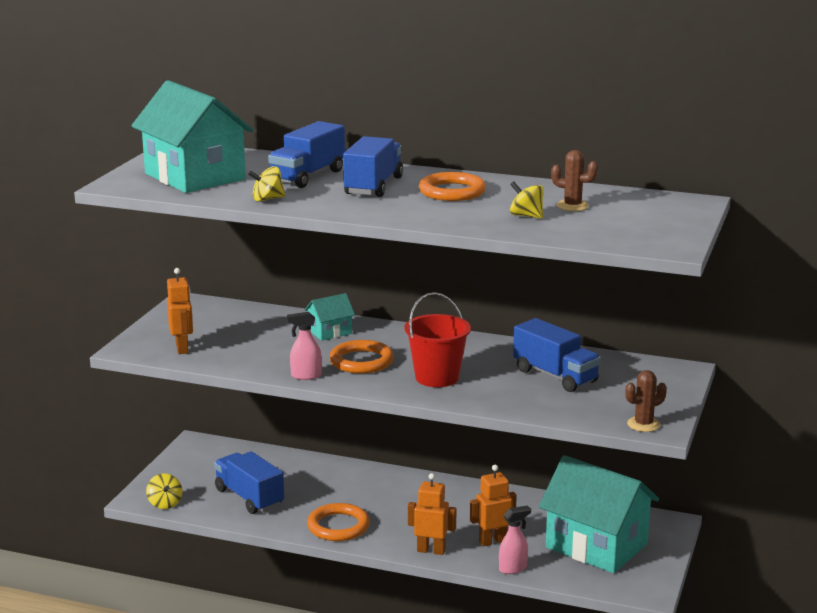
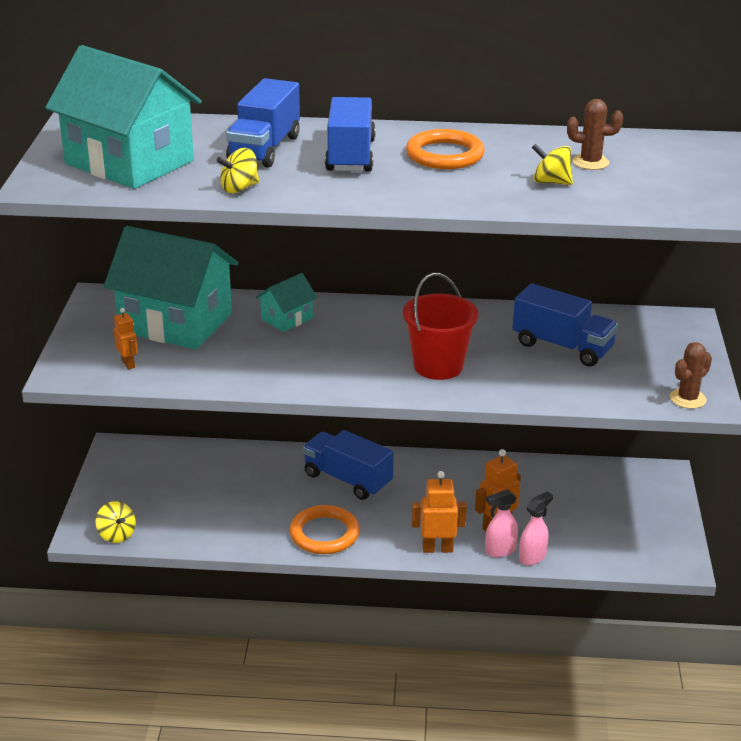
camera: 15 degrees left, 10 degrees up
orange robot [167,268,193,354] -> orange robot [114,308,138,370], size x0.63
blue truck [214,451,284,514] -> blue truck moved to [303,430,394,500]
pink spray bottle [287,312,322,380] -> pink spray bottle moved to [485,489,518,557]
orange ring [329,340,394,374] -> none
turquoise house [539,455,659,573] -> turquoise house moved to [104,226,238,349]

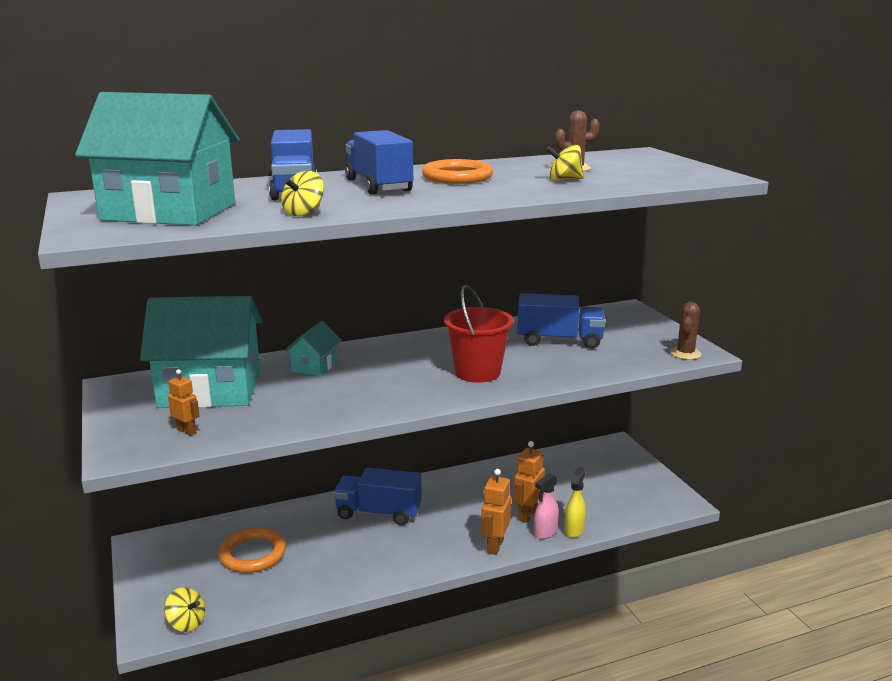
camera: 25 degrees left, 10 degrees down
orange ring [290,505,360,554] -> orange ring moved to [218,527,286,573]
orange robot [412,471,467,553] -> orange robot turned 45 degrees counterclockwise [481,469,511,555]
pink spray bottle [519,491,553,565] -> yellow spray bottle [564,467,586,538]

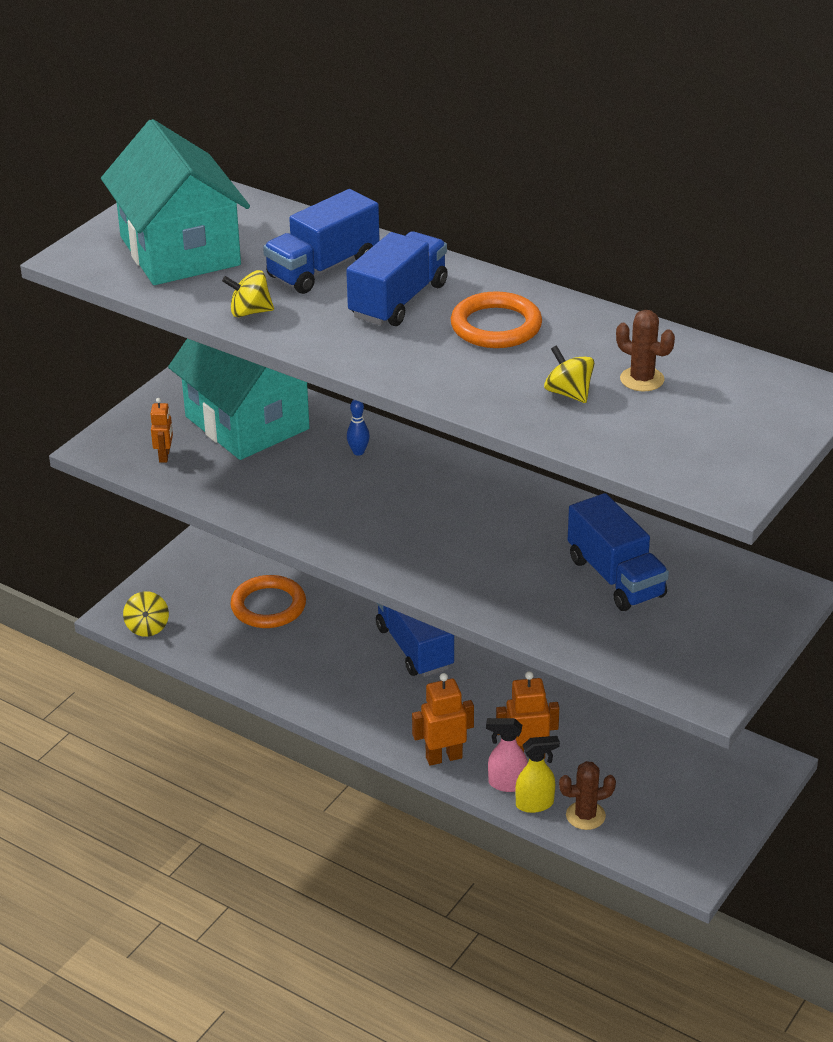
camera: 55 degrees right, 15 degrees up
turquoise house [285,321,341,376] -> blue bowling pin [347,400,370,456]
red bucket [444,285,513,383] -> none
brown cactus [670,302,701,360] -> brown cactus moved to [559,761,616,830]

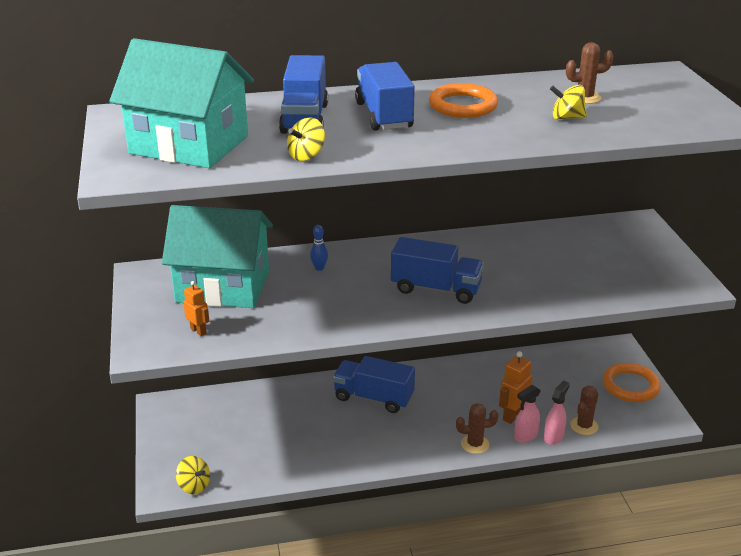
camera: 45 degrees left, 5 degrees down
orange ring [230,575,306,628] -> orange ring moved to [603,363,661,402]
orange robot [412,673,474,766] -> brown cactus [456,403,498,454]
yellow spray bottle [515,736,560,813] -> pink spray bottle [544,380,570,445]
blue truck [568,493,669,611] -> blue truck moved to [391,237,484,304]

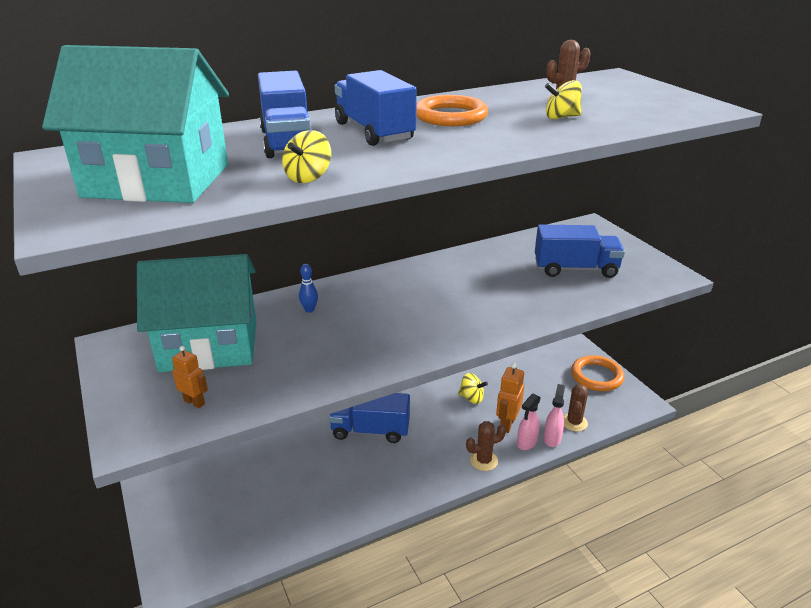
camera: 15 degrees left, 0 degrees up
yellow spinning top [176,456,210,494] -> yellow spinning top moved to [458,373,488,404]
blue truck [391,237,484,304] -> blue truck moved to [535,224,625,278]

